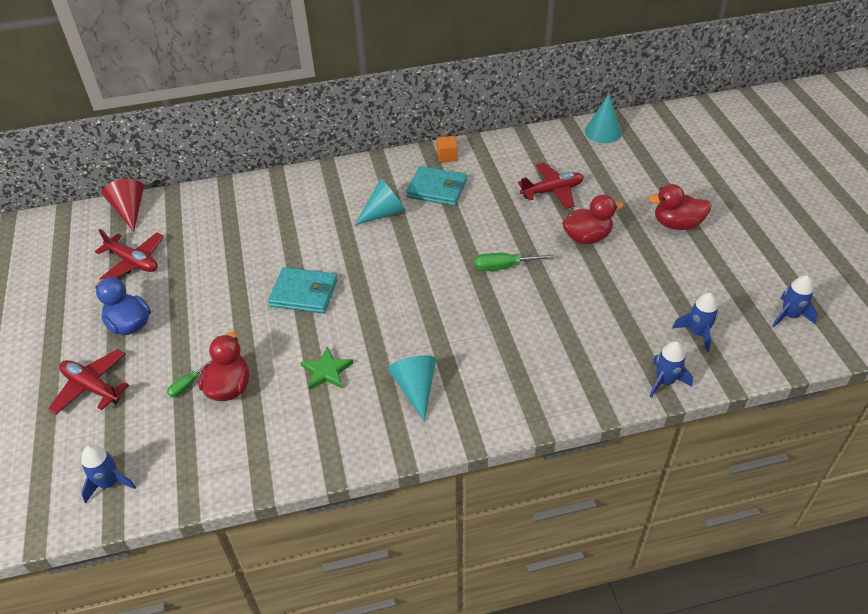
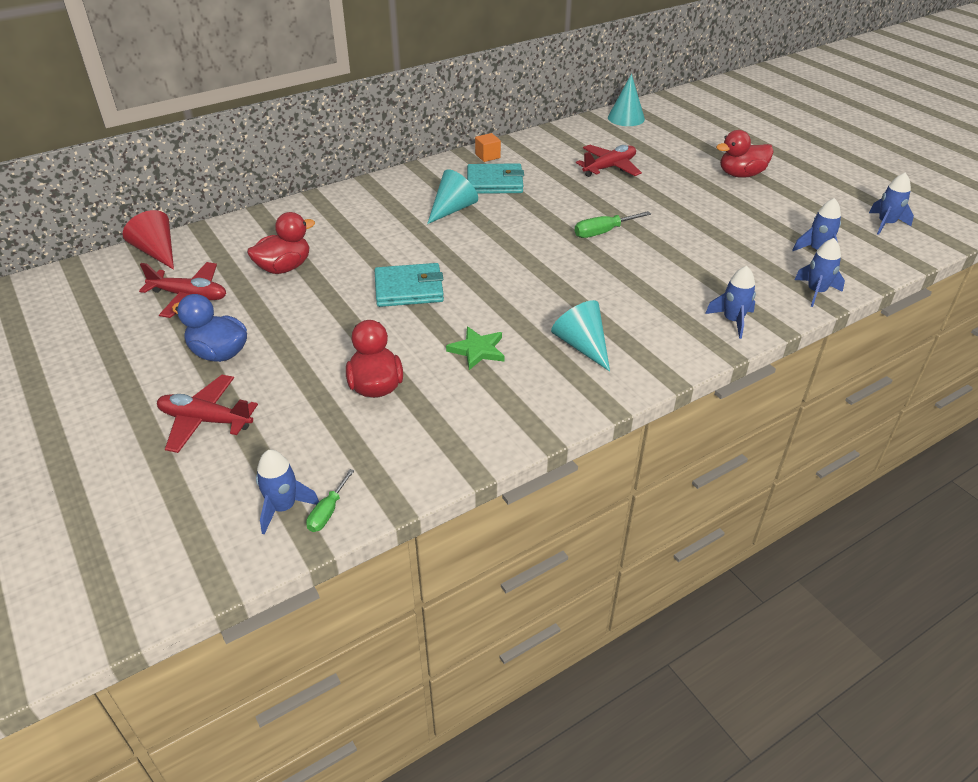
camera: 20 degrees left, 5 degrees down
green screwdriver [167,360,212,397] -> green screwdriver moved to [306,469,354,532]
red duck [562,194,623,244] -> red duck moved to [247,212,315,274]
none -> blue rocket [705,266,756,339]

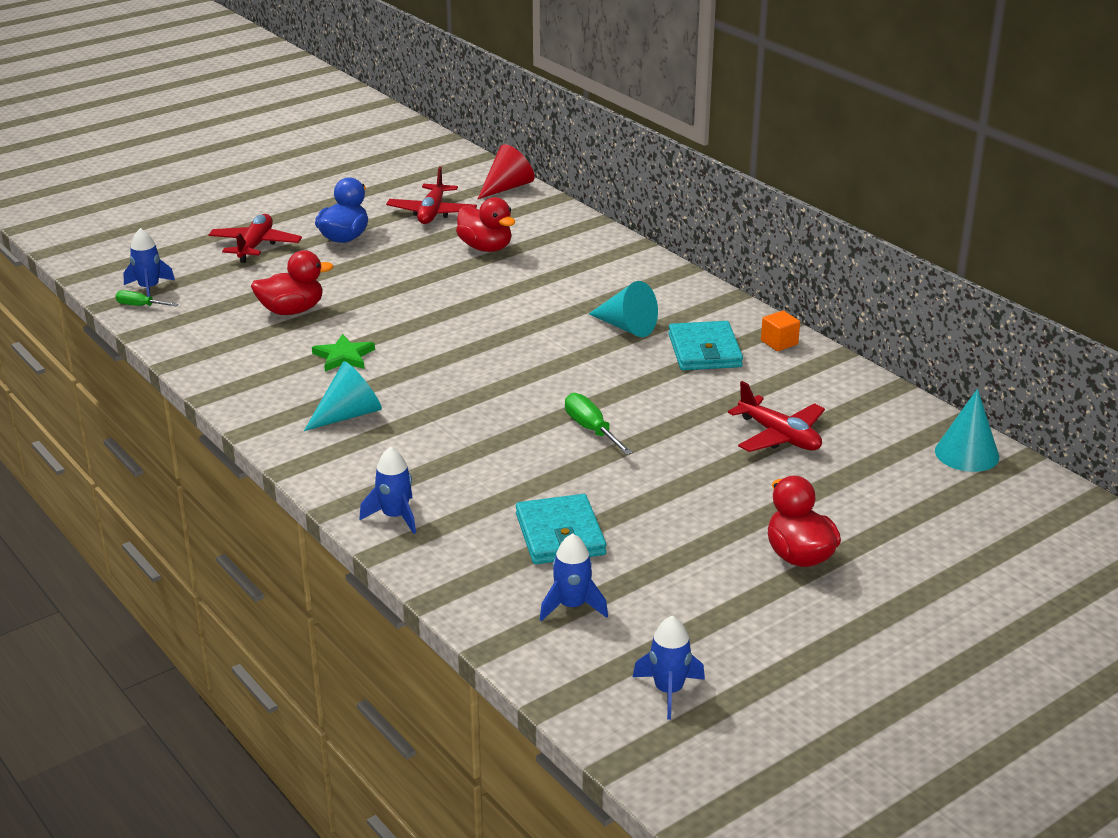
camera: 85 degrees right, 10 degrees down
turquoise wallet [375,263,444,307] -> turquoise wallet moved to [516,494,606,564]
blue rocket [794,238,845,307] -> none

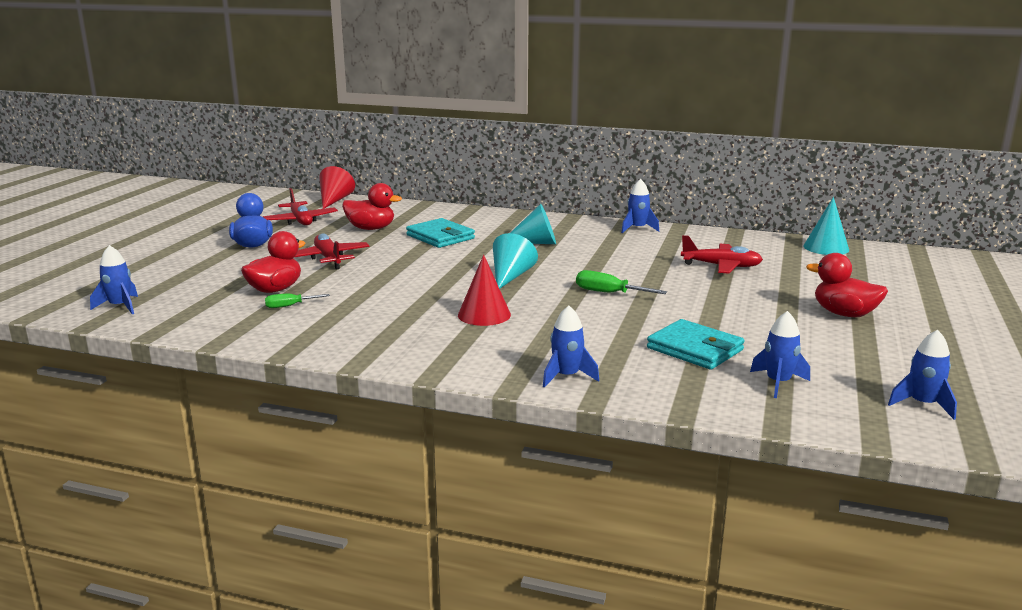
camera: 35 degrees left, 10 degrees down
green screwdriver [115,290,178,306] -> green screwdriver moved to [265,294,330,308]
red plane [209,214,302,263] -> red plane moved to [295,233,370,270]
turquoise cone [304,361,382,431] -> turquoise cone moved to [493,233,538,289]
green star [312,334,375,372] -> none
turquoise wallet [668,321,743,370] -> turquoise wallet moved to [406,218,475,248]
orange cube [761,311,800,351] -> blue rocket [621,179,659,233]
none -> red cone [458,254,511,326]

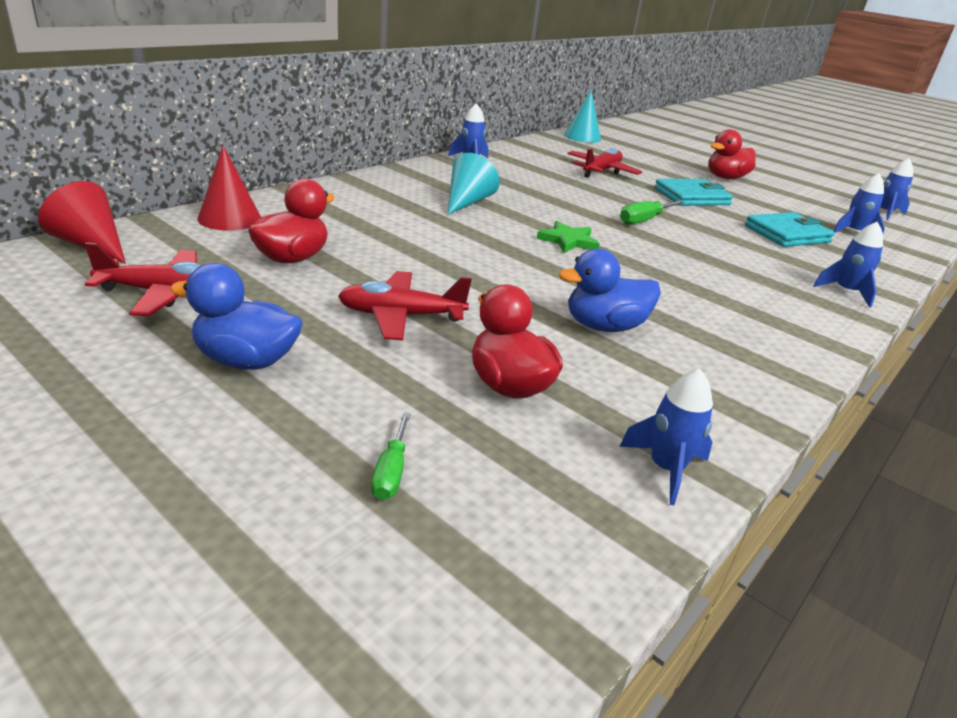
camera: 70 degrees left, 10 degrees up
blue rocket [90,245,138,314] -> blue rocket moved to [619,369,713,505]
green screwdriver [265,294,330,308] -> green screwdriver moved to [371,413,410,500]
turquoise wallet [406,218,475,248] -> turquoise wallet moved to [655,179,733,206]
red cone [458,254,511,326] -> red cone moved to [197,145,261,230]
turquoise cone [493,233,538,289] -> green star [537,221,600,253]
none -> blue duck [559,248,661,332]

